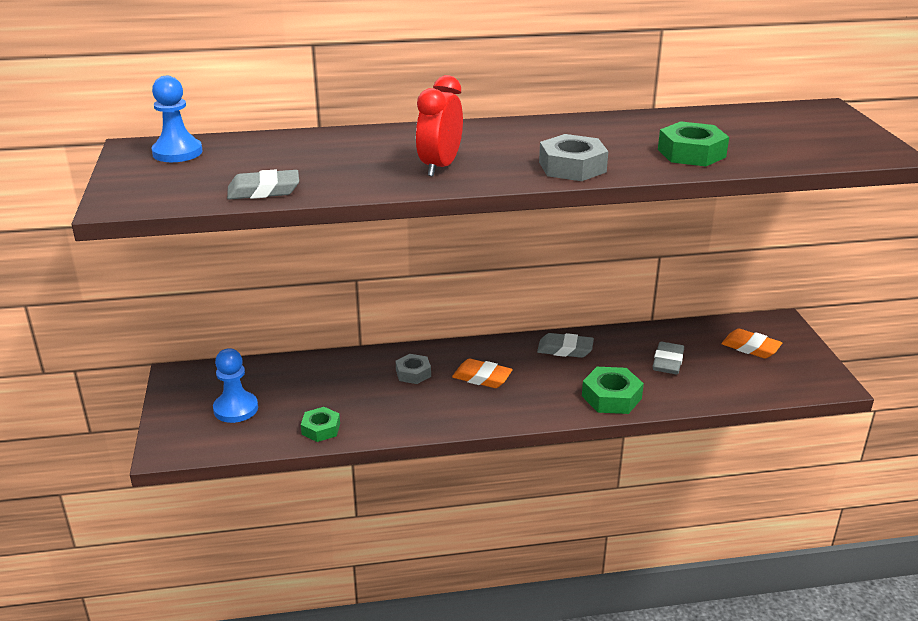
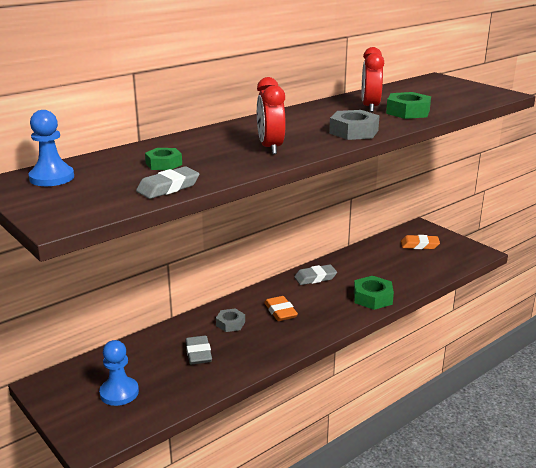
camera: 30 degrees left, 5 degrees down
green nut [301,407,340,442] -> green nut moved to [145,148,182,170]
orange eraser [452,358,513,388] -> orange eraser turned 75 degrees clockwise [264,296,298,321]
grey eraser [653,342,684,374] -> grey eraser moved to [186,336,212,364]
none -> red clock [362,47,384,112]

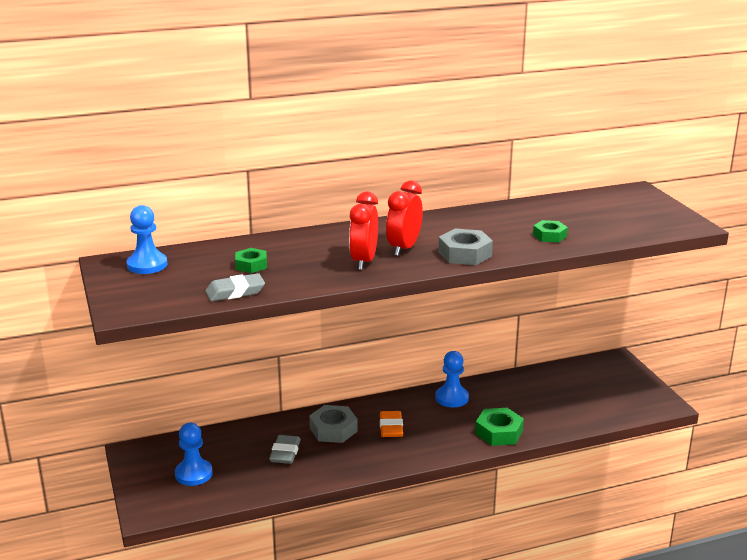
camera: 20 degrees right, 0 degrees up
grey nut [216,308,245,332] -> grey nut [309,405,357,443], size x1.54
grey eraser [294,265,337,285] -> blue pawn [435,351,469,407]
red clock [362,47,384,112] -> red clock moved to [386,180,423,256]
green nut [386,92,431,119] -> green nut [533,220,568,243], size x0.65
orange eraser [401,235,440,249] -> none

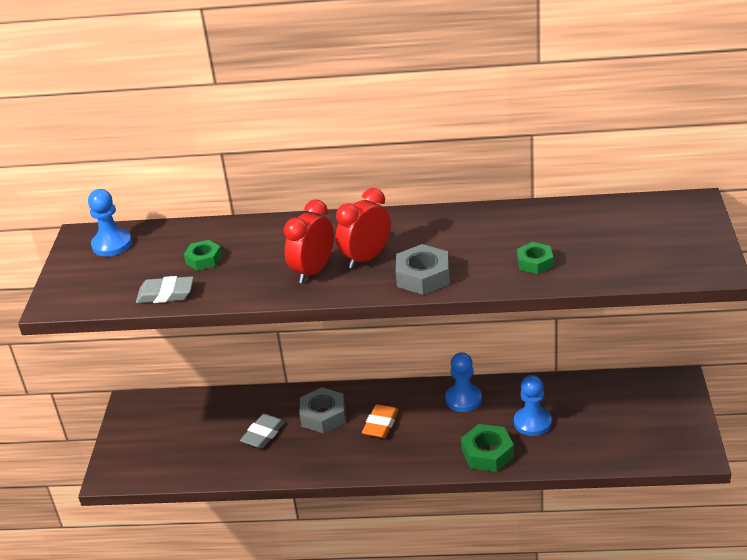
camera: 25 degrees right, 10 degrees up
blue pawn [175,423,213,486] -> blue pawn moved to [514,375,552,436]

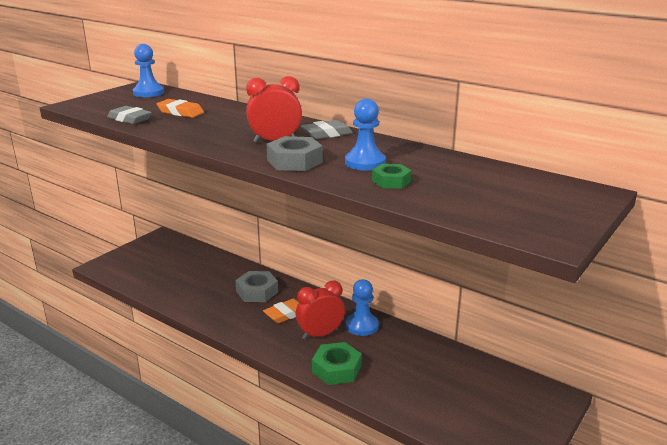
camera: 30 degrees right, 10 degrees down
green nut [184,240,222,271] -> orange eraser [157,99,204,118]
grey eraser [240,414,285,448] -> grey eraser moved to [301,120,353,139]
red clock [284,200,334,283] -> red clock moved to [296,281,345,339]
blue pawn [514,375,552,436] -> blue pawn moved to [345,99,386,171]

